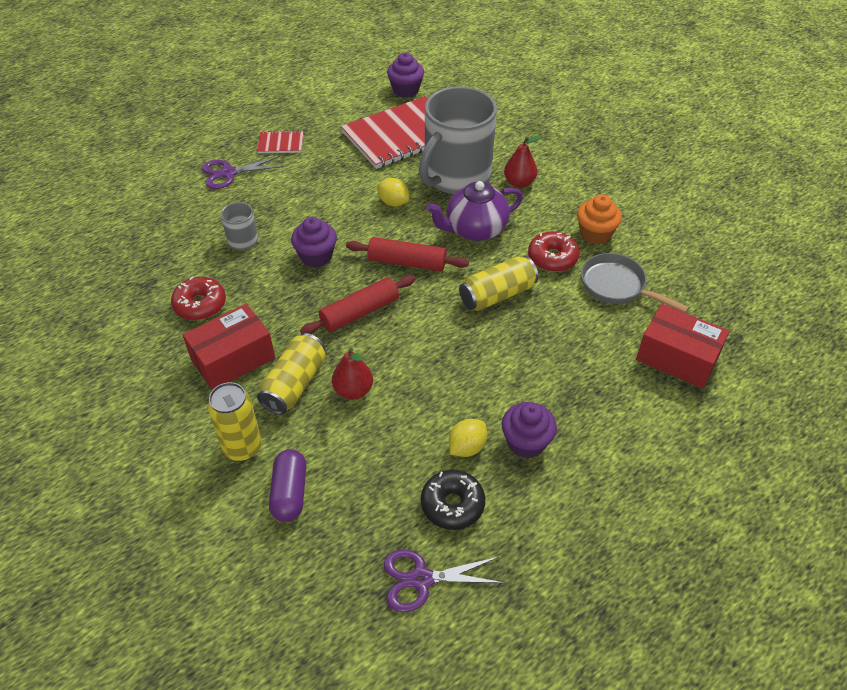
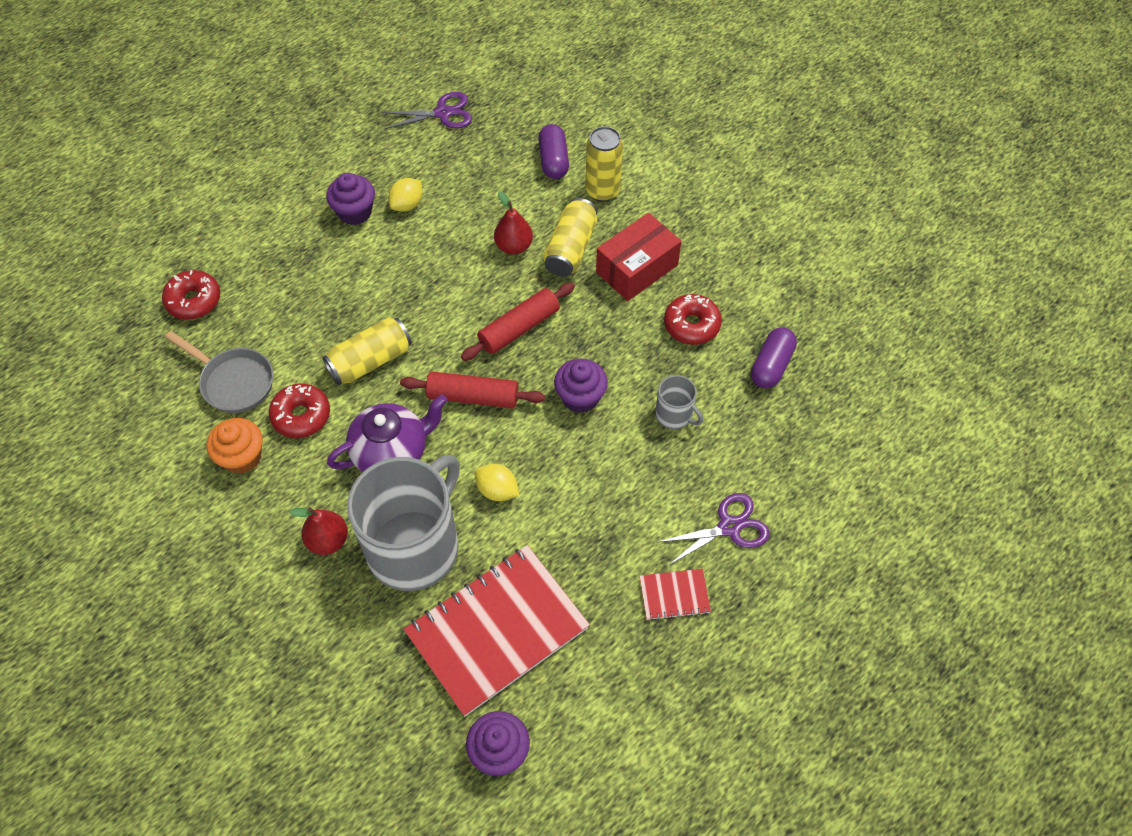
camera: 175 degrees right, 10 degrees up
black donut [421,470,485,530] -> none
red box [636,304,730,389] -> red donut [162,270,220,320]
none -> purple capsule [751,327,797,389]

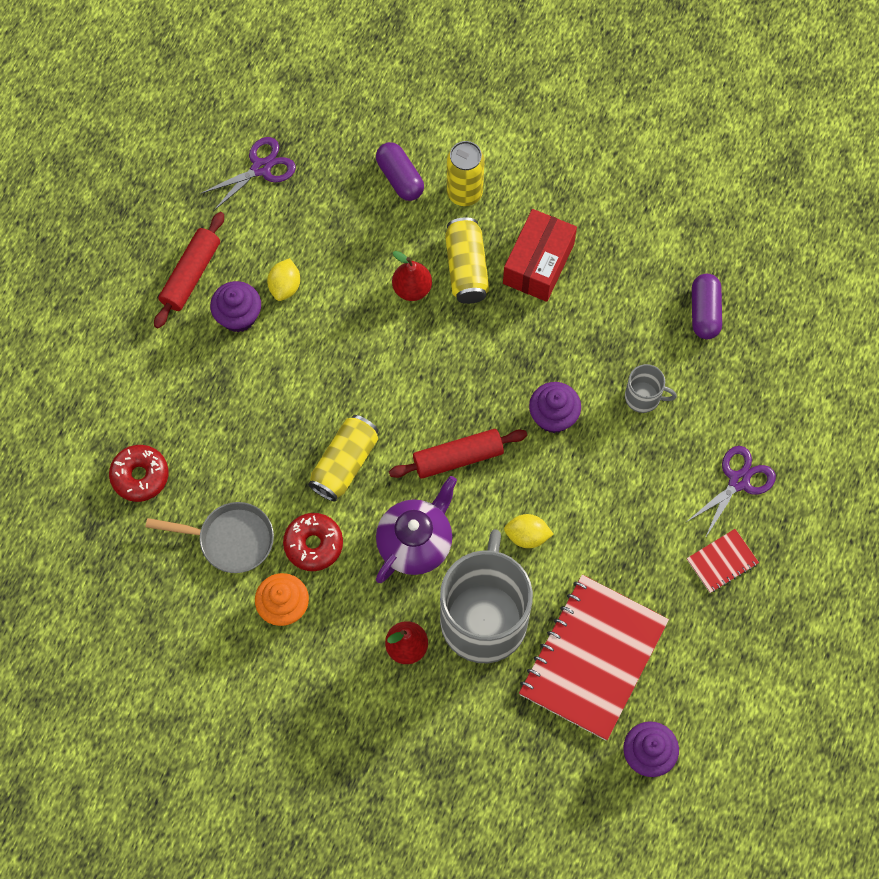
camera: 25 degrees left, 10 degrees up
red rolling pin [461,282,575,361] -> red rolling pin moved to [154,212,224,328]
red donut [664,294,722,345] -> none

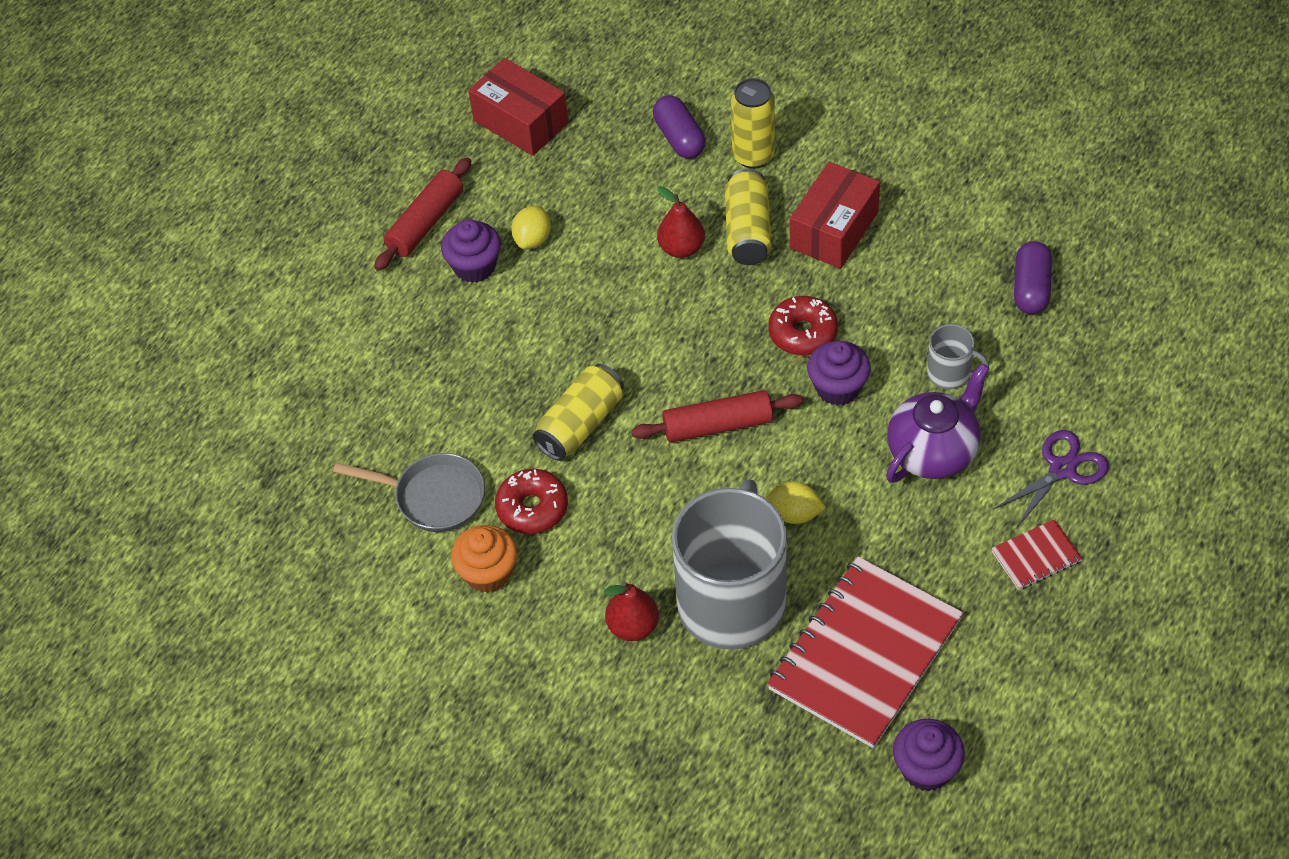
camera: 10 degrees right, 15 degrees down
red donut [109,445,168,502] -> red donut moved to [768,296,838,356]
purple scissors [200,137,296,211] -> red box [468,58,568,156]
purple teapot [376,476,457,583] -> purple teapot moved to [886,363,990,483]

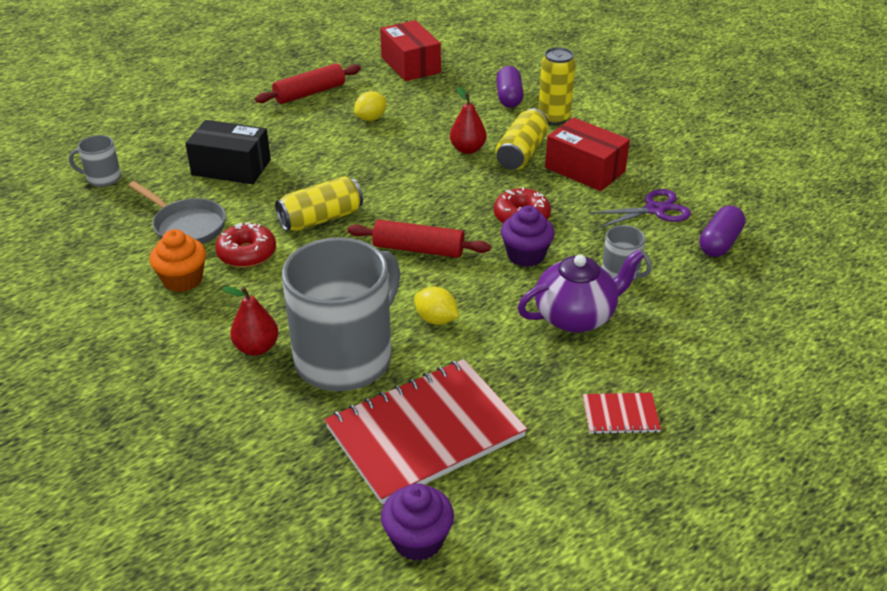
camera: 20 degrees right, 15 degrees down
purple cupcake [441,219,501,283] -> none
red box [790,162,880,269] -> red box turned 75 degrees clockwise [545,117,630,191]
purple scissors [992,430,1109,530] -> purple scissors moved to [589,189,691,228]
none -> grey mug [69,135,121,187]
none -> black box [185,120,271,184]

